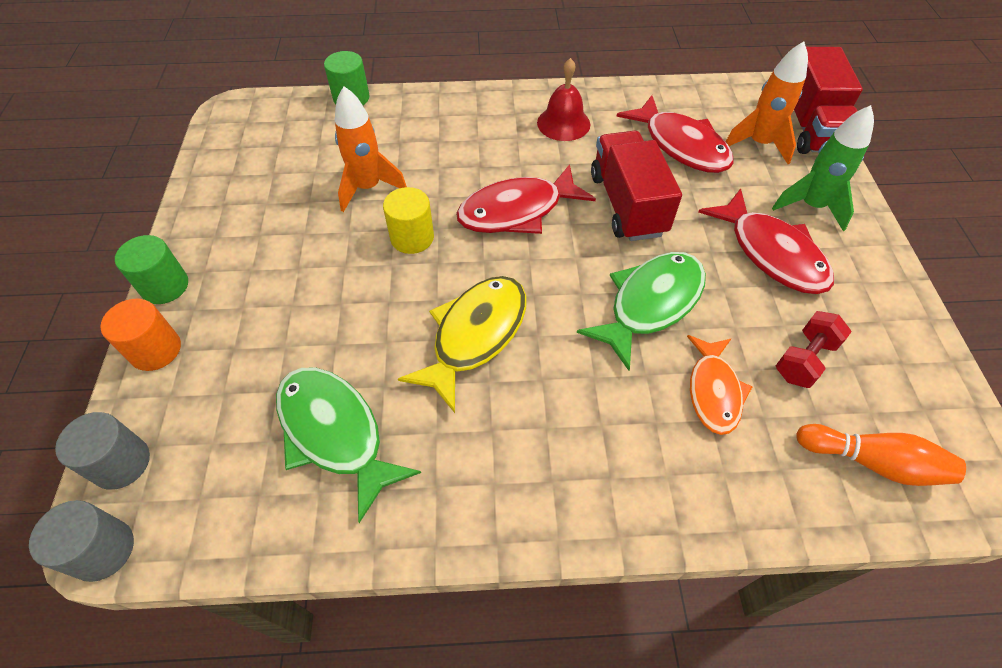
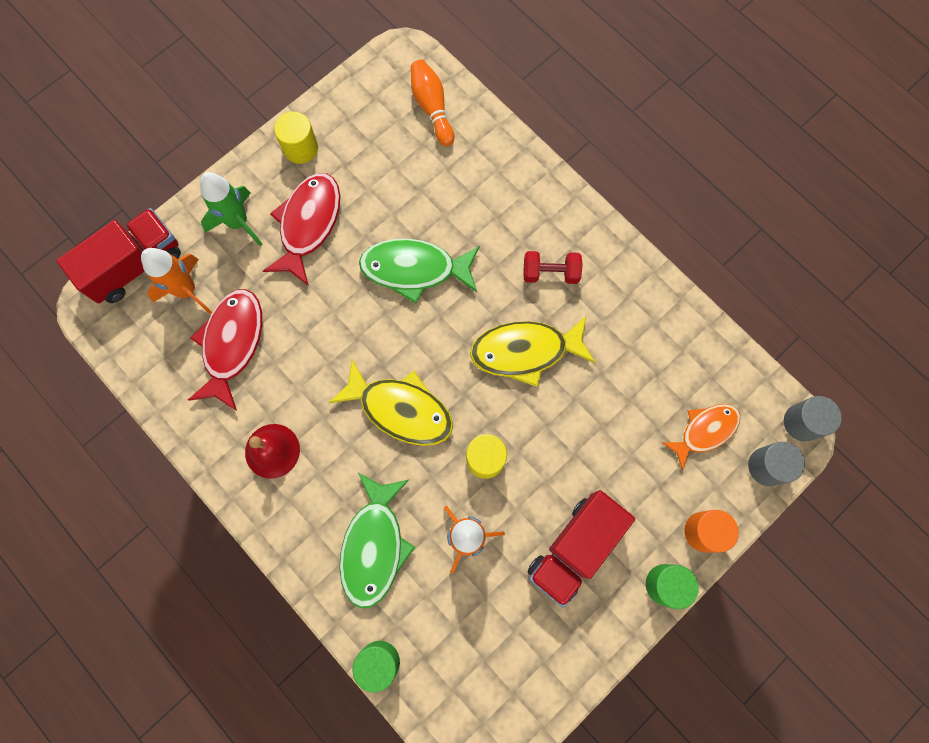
camera: 130 degrees left, 20 degrees up
green fish [276,368,421,523] -> green fish moved to [339,473,415,609]
red fish [456,164,596,234] -> yellow fish [328,360,453,446]
red truck [591,131,682,241] -> red truck moved to [528,490,635,608]
orange fish [687,335,752,435] -> orange fish moved to [662,404,740,471]
red dumbbell [776,311,852,388] -> red dumbbell moved to [523,251,582,284]
none -> yellow cylinder [274,111,318,164]

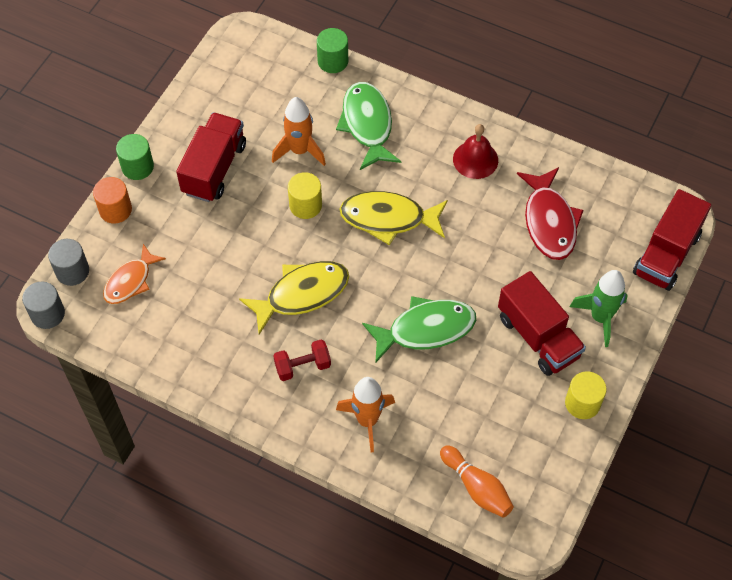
camera: 160 degrees right, 15 degrees down
orange rocket [141,248,212,314] -> orange rocket moved to [336,377,395,452]
red fish [263,173,340,286] -> red truck [498,271,586,376]

